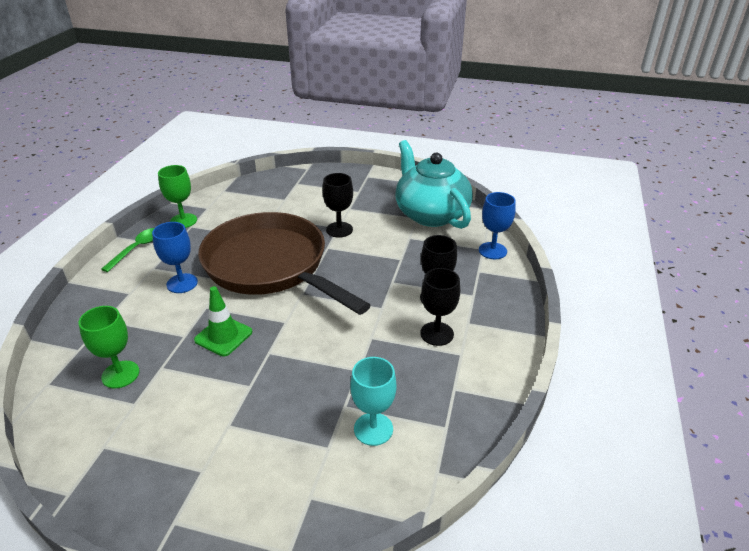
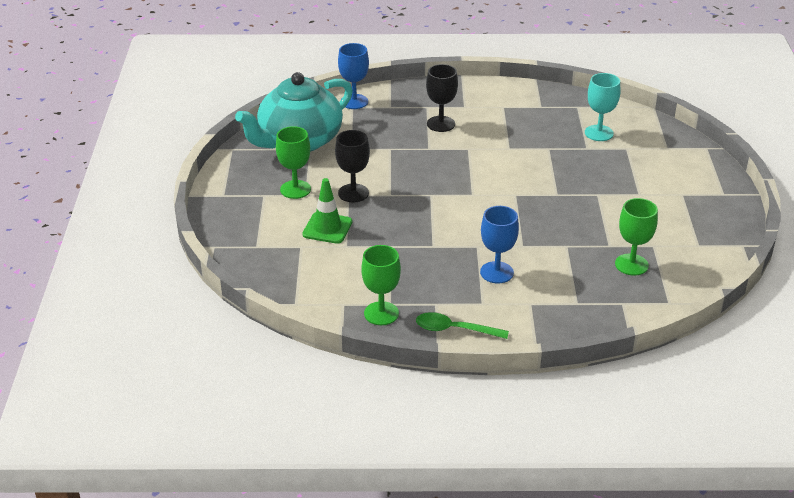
camera: 105 degrees left, 0 degrees up
green traffic cone [194,286,252,356] -> green traffic cone moved to [302,178,352,244]
brown pan [198,212,371,315] -> none
black goblet [420,268,460,346] -> none
none -> green goblet [276,126,311,199]

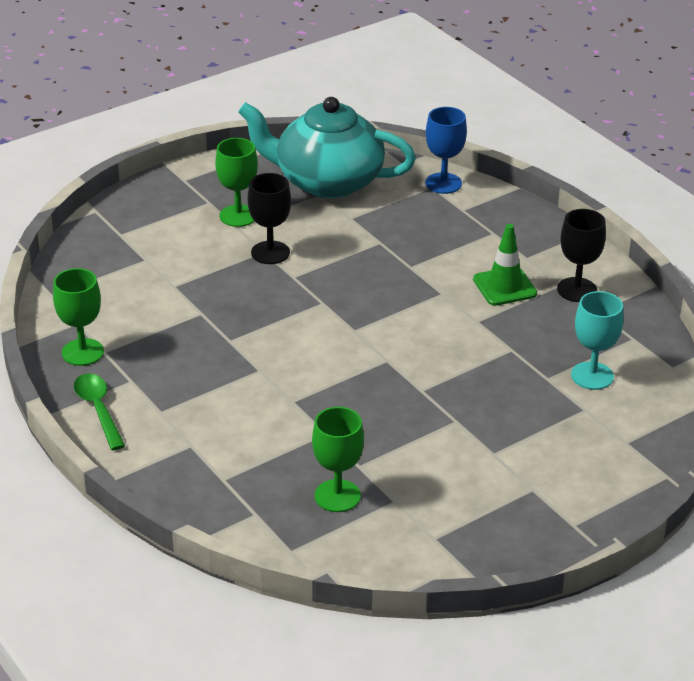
camera: 55 degrees right, 0 degrees up
green traffic cone [302,178,352,244] -> green traffic cone moved to [473,224,537,306]
black goblet [426,64,458,132] -> black goblet moved to [557,209,606,302]
blue goblet [480,206,519,284] -> none

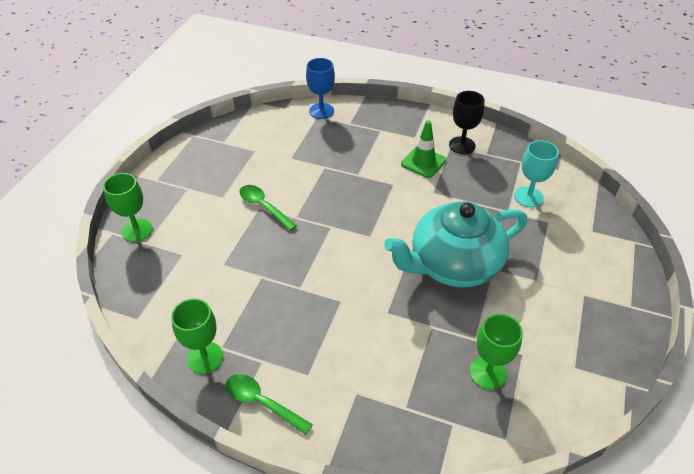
camera: 35 degrees left, 10 degrees up
green goblet [215,138,258,227] -> green goblet moved to [103,173,153,242]
turquoise teapot [238,97,416,198] -> turquoise teapot moved to [384,201,527,287]
black goblet [248,173,291,264] -> green spoon [240,185,297,231]

